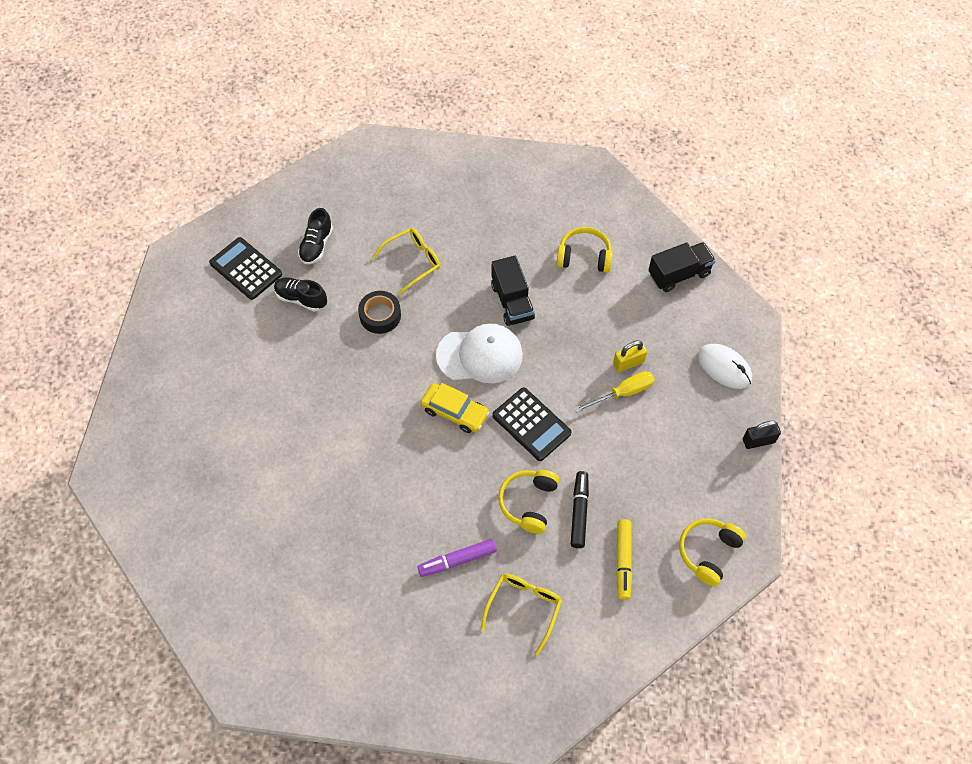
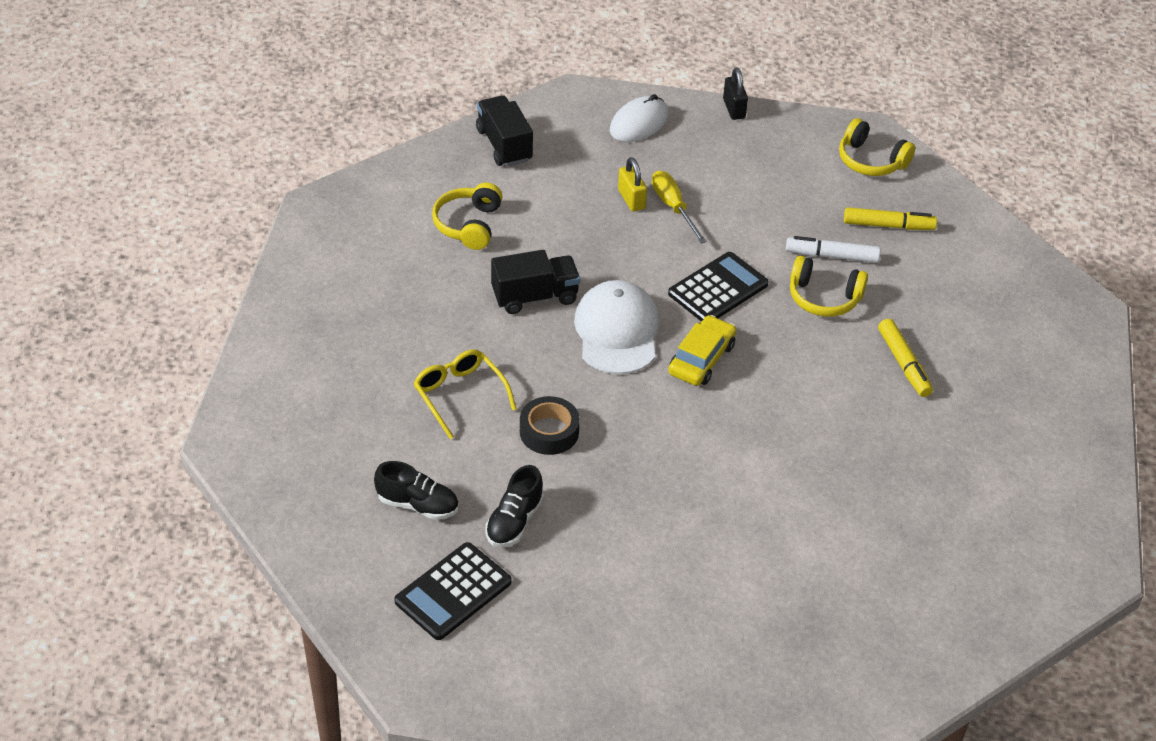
camera: 90 degrees left, 15 degrees down
purple marker [417,539,497,577] -> yellow marker [878,319,933,397]
yellow glasses [481,574,562,655] -> none
black marker [571,471,589,548] -> white marker [786,236,880,263]

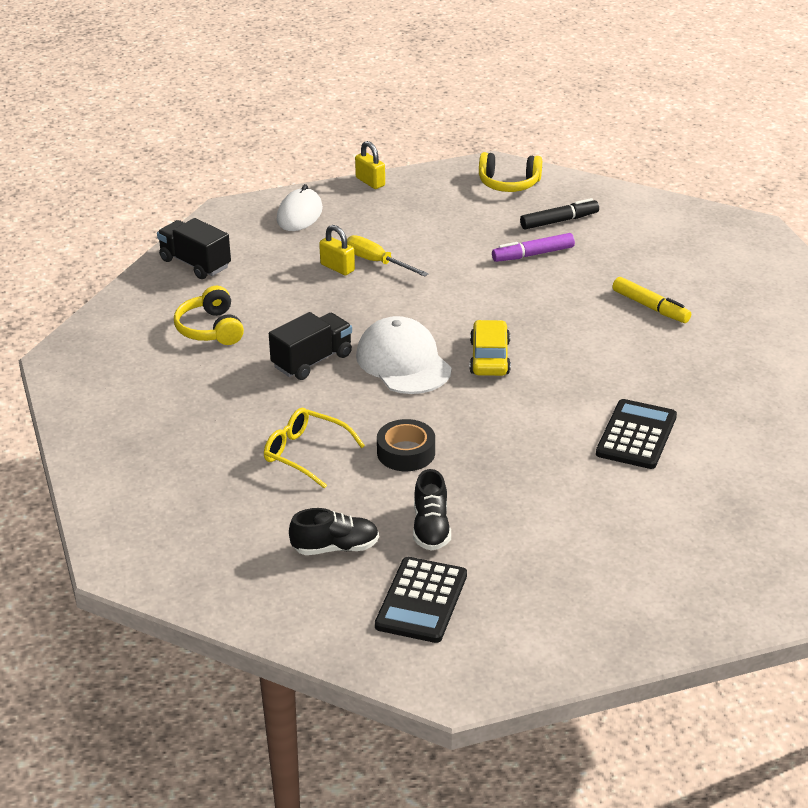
camera: 25 degrees left, 10 degrees down
black calculator [668,252,769,322] -> black calculator moved to [596,399,677,469]
black padlock [723,68,748,120] -> yellow padlock [355,141,385,189]
white marker [786,236,880,263] -> purple marker [492,233,575,262]
yellow headphones [790,255,868,317] -> none
yellow marker [844,207,937,230] -> black marker [520,198,599,230]

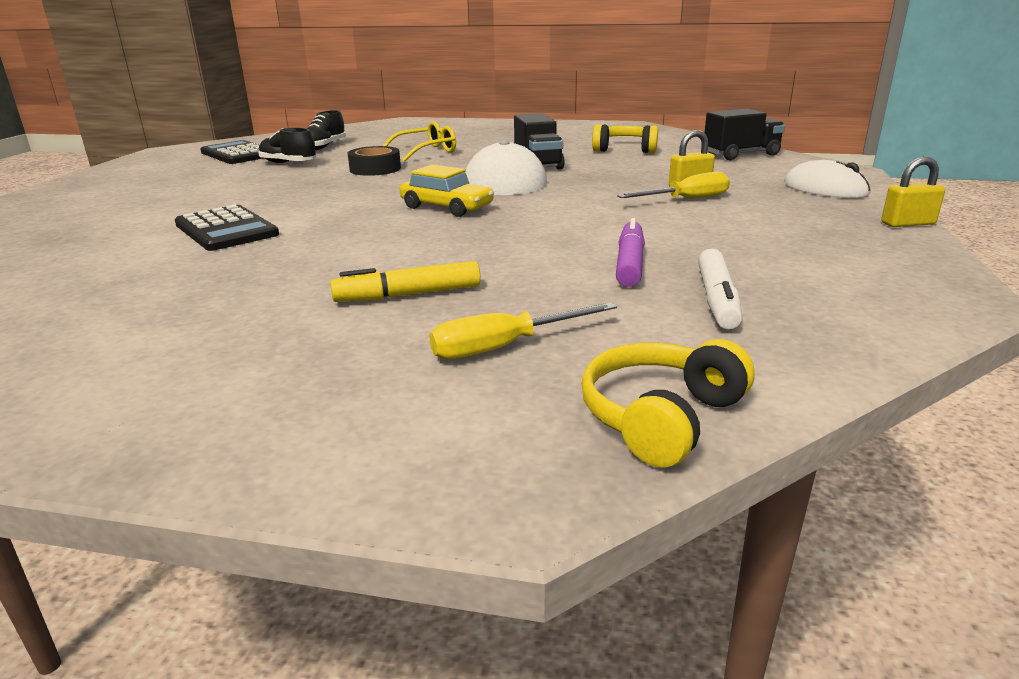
camera: 120 degrees right, 10 degrees down
yellow headphones [479,152,542,192] -> yellow headphones moved to [581,339,755,468]
black marker [520,198,599,230] -> white marker [698,249,742,329]
none -> yellow screwdriver [429,302,617,359]

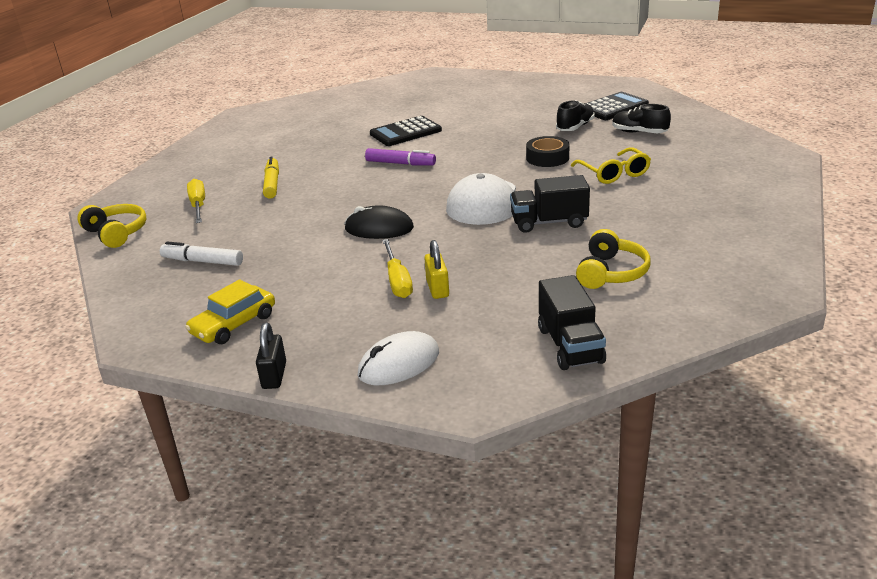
camera: 100 degrees right, 5 degrees up
yellow car [400,164,494,217] -> yellow car moved to [185,279,275,344]
purple marker [616,218,645,287] -> purple marker moved to [365,148,436,166]
yellow padlock [881,156,945,227] -> black padlock [256,322,286,389]
none -> black mouse [344,205,414,239]

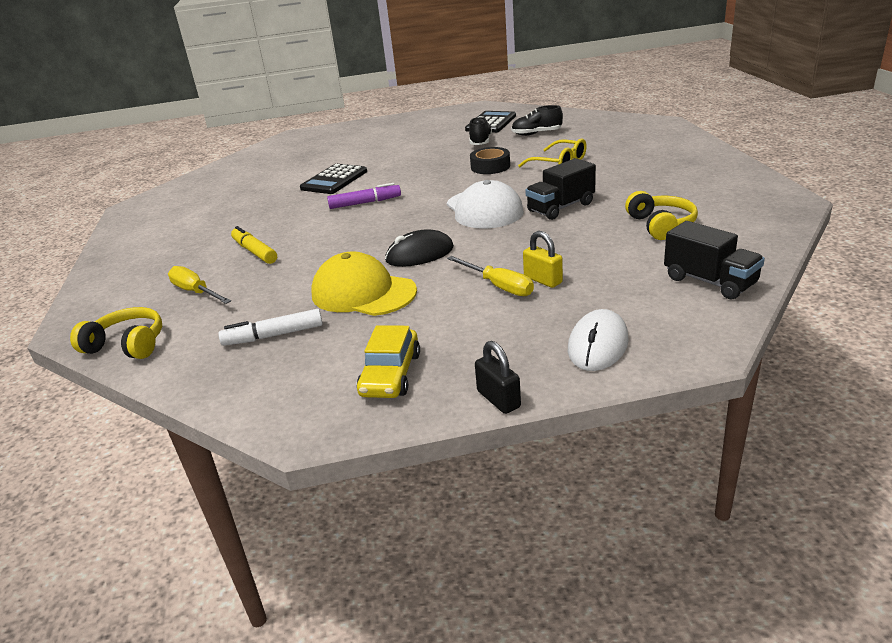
camera: 30 degrees left, 0 degrees up
none -> yellow cap [311,251,417,316]

